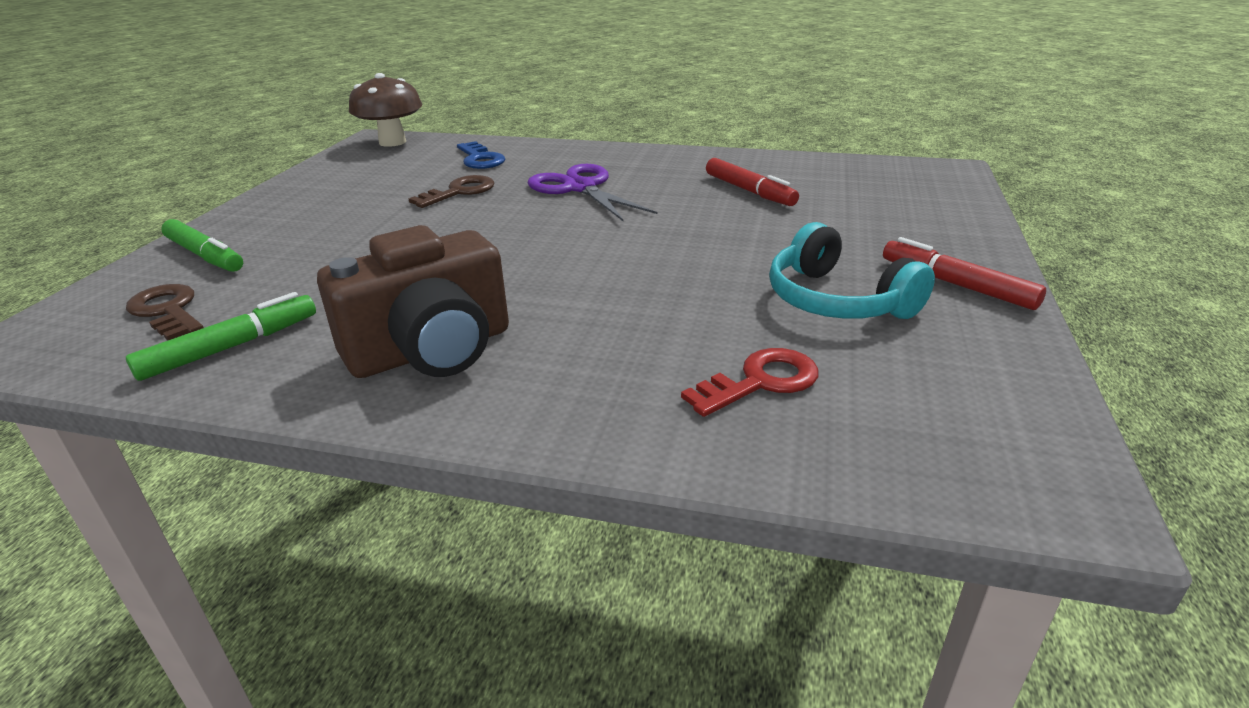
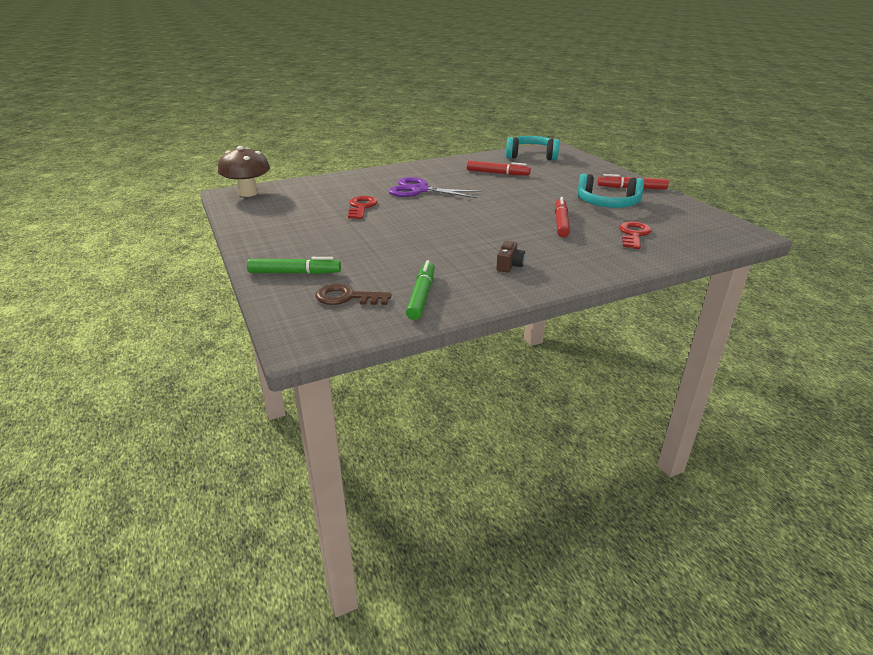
camera: 40 degrees left, 0 degrees up
brown camera [317,225,509,378] -> brown camera [497,241,525,273], size x0.40
brown key [408,175,495,208] -> red key [348,196,377,219]
blue key [457,141,505,169] -> none
none -> turquoise headphones [506,136,560,160]
none -> red marker [555,197,570,237]

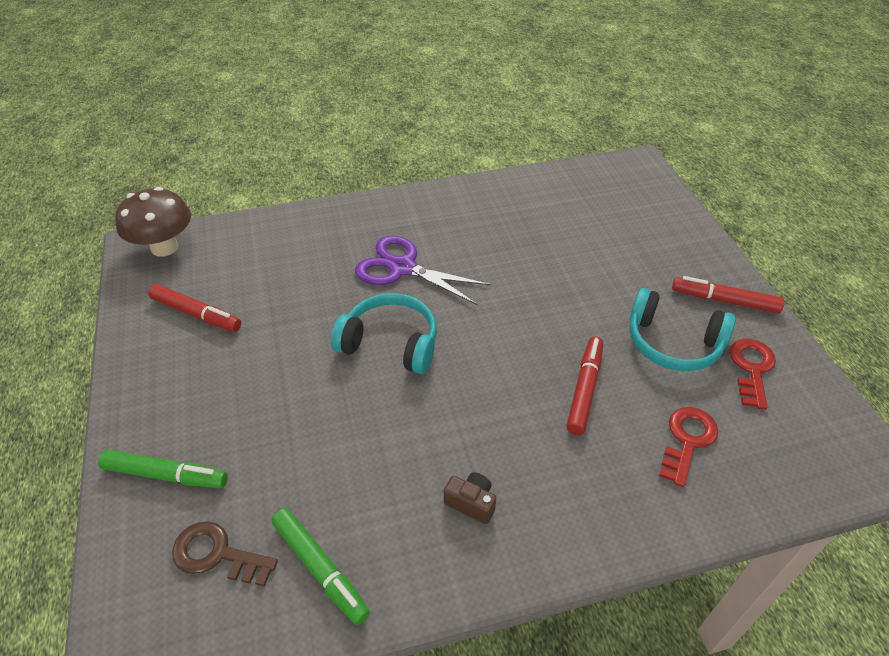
camera: 10 degrees right, 15 degrees up
red key [348,196,377,219] -> red key moved to [729,339,776,410]
green marker [406,260,435,320] -> green marker turned 120 degrees clockwise [271,508,370,625]
red marker [467,161,531,175] -> red marker moved to [148,284,241,332]
brown camera [497,241,525,273] -> brown camera turned 90 degrees counterclockwise [444,473,496,524]
turquoise headphones [506,136,560,160] -> turquoise headphones moved to [331,293,437,374]

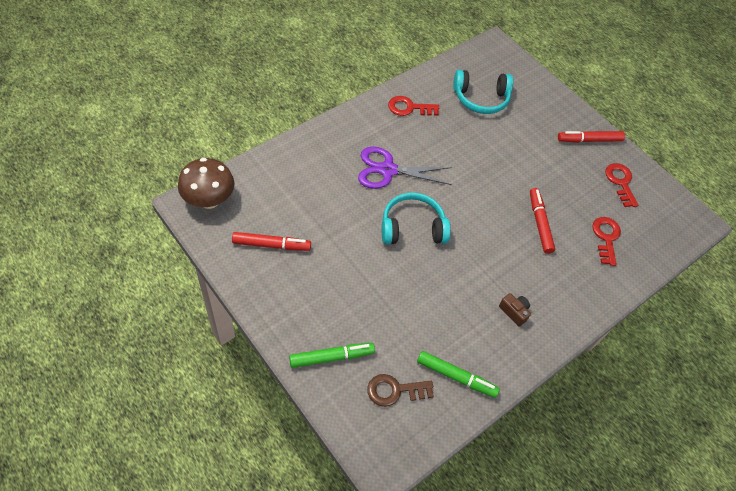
camera: 30 degrees left, 10 degrees up
brown camera [444,473,496,524] -> brown camera turned 45 degrees clockwise [499,293,531,327]
turquoise headphones [630,288,736,371] -> turquoise headphones moved to [453,70,513,114]
none -> red key [388,96,439,116]

